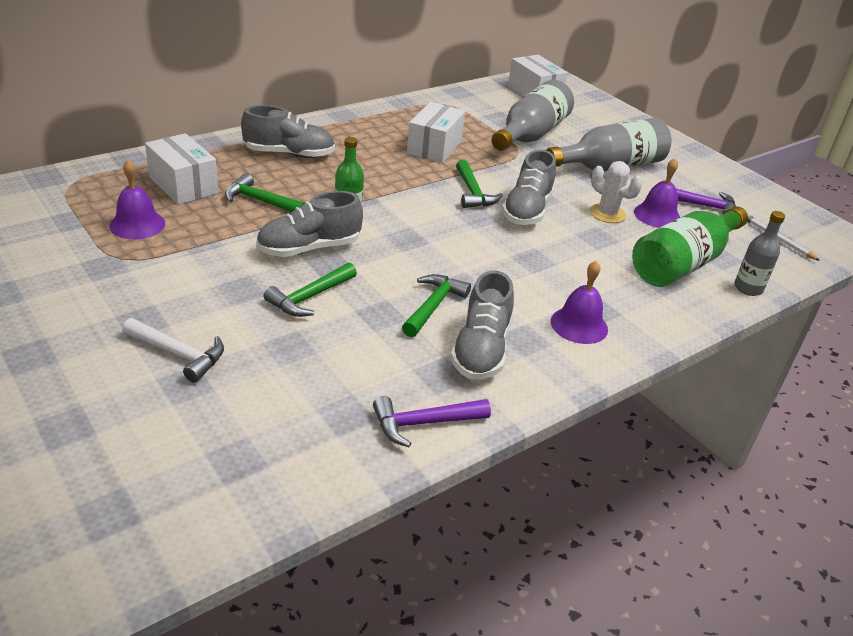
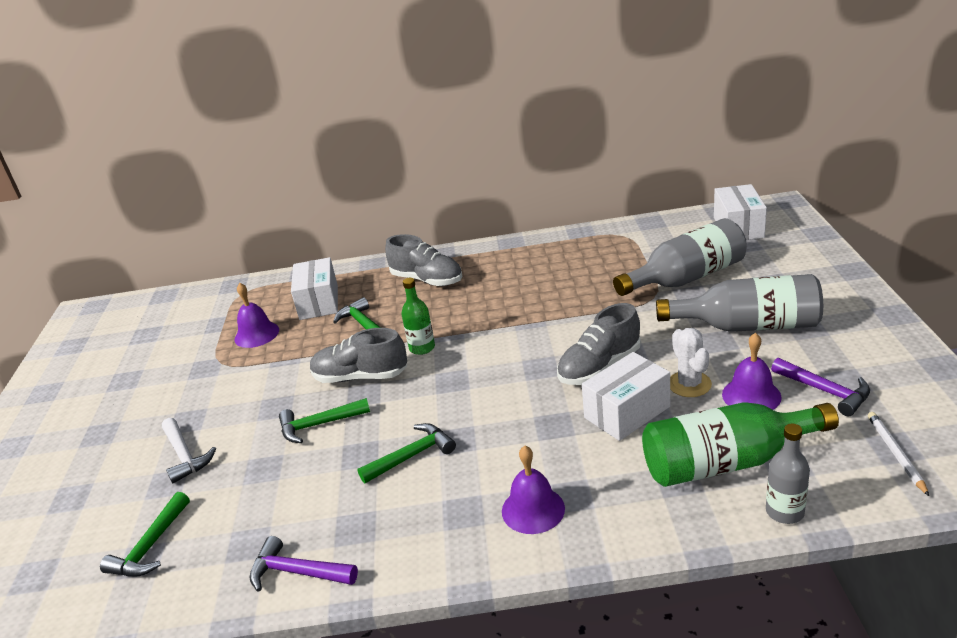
camera: 40 degrees right, 5 degrees down
white box [407,102,465,163] -> white box moved to [582,352,670,441]
grey shoe [451,270,514,379] -> none
green hammer [456,160,503,208] -> green hammer moved to [100,492,190,576]

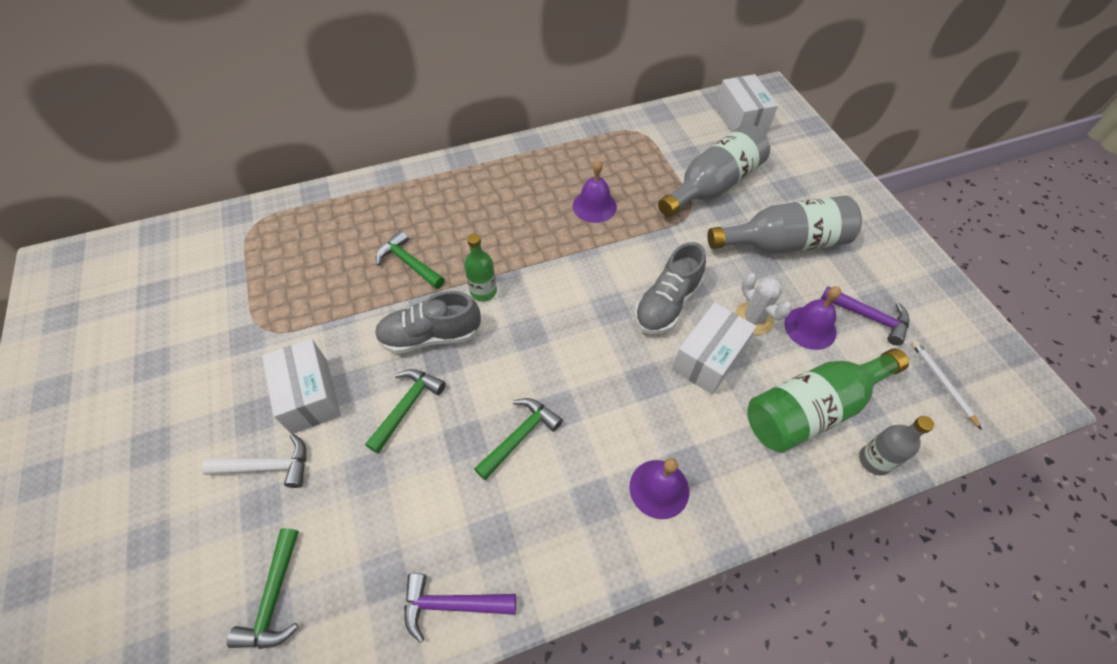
camera: 20 degrees left, 25 degrees up
white hammer [162,418,216,484] -> white hammer turned 45 degrees counterclockwise [202,434,306,488]
purple bell [235,283,279,348] -> purple bell moved to [573,160,617,223]
green hammer [279,398,370,443] -> green hammer turned 150 degrees clockwise [365,369,446,454]
white box [291,257,338,320] -> white box moved to [262,339,341,434]
grey shoe [385,234,462,286] -> none

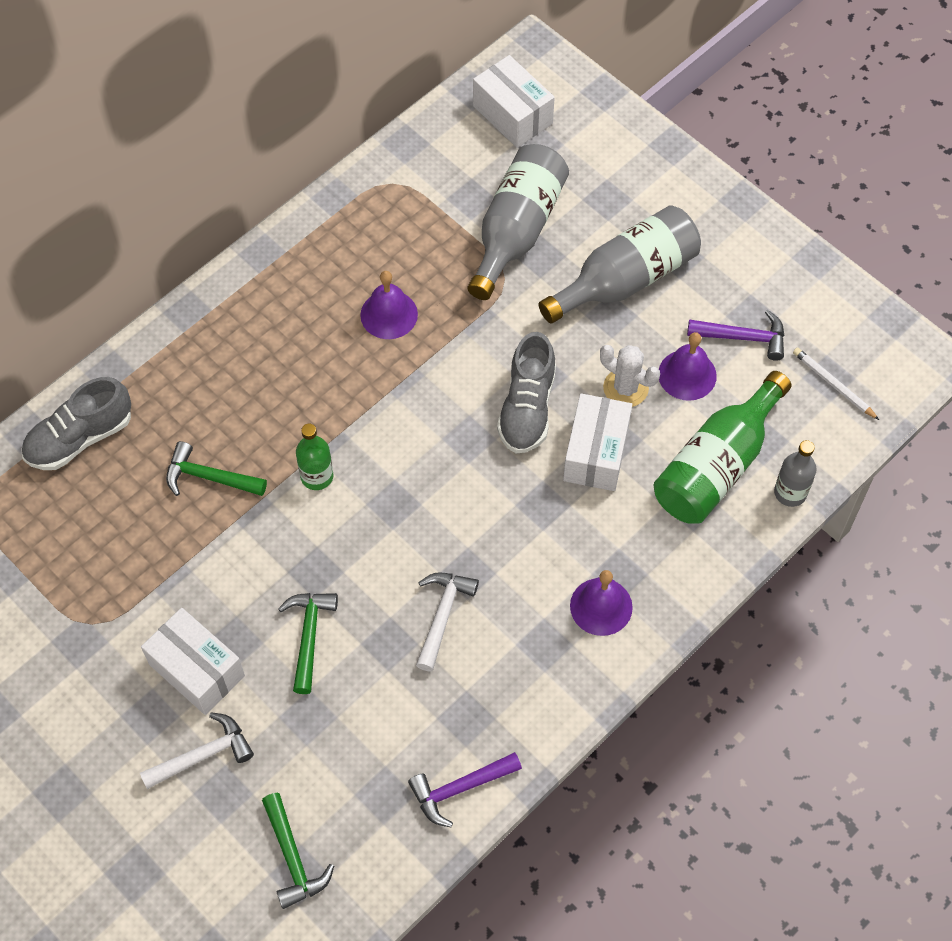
camera: 25 degrees left, 5 degrees up
grey shoe [375,291,481,354] -> grey shoe moved to [21,377,131,470]
green hammer [474,398,563,480] -> white hammer [416,572,479,671]

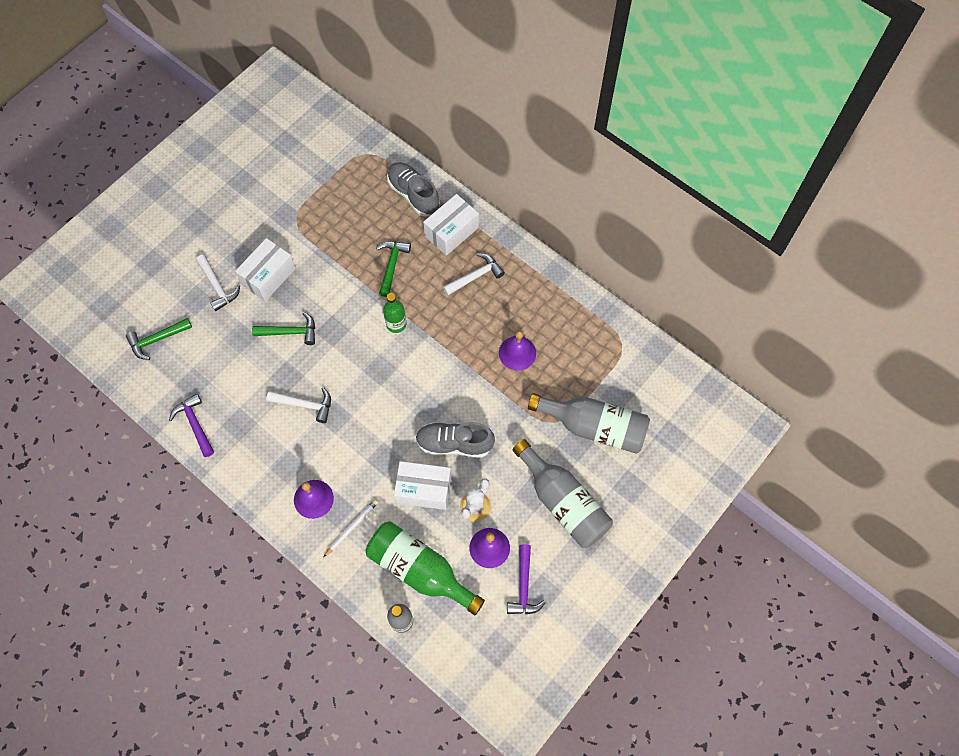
camera: 85 degrees right, 5 degrees up
white box [473,55,555,148] -> white box moved to [423,194,479,256]
white pencil [793,348,879,420] -> white pencil moved to [324,499,378,557]
none -> white hammer [443,253,505,295]

